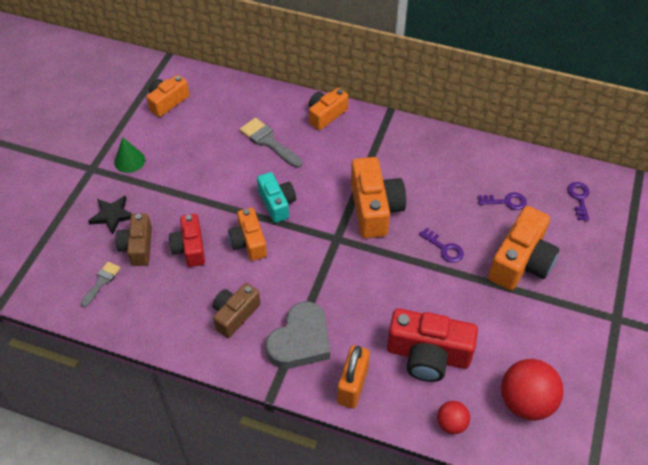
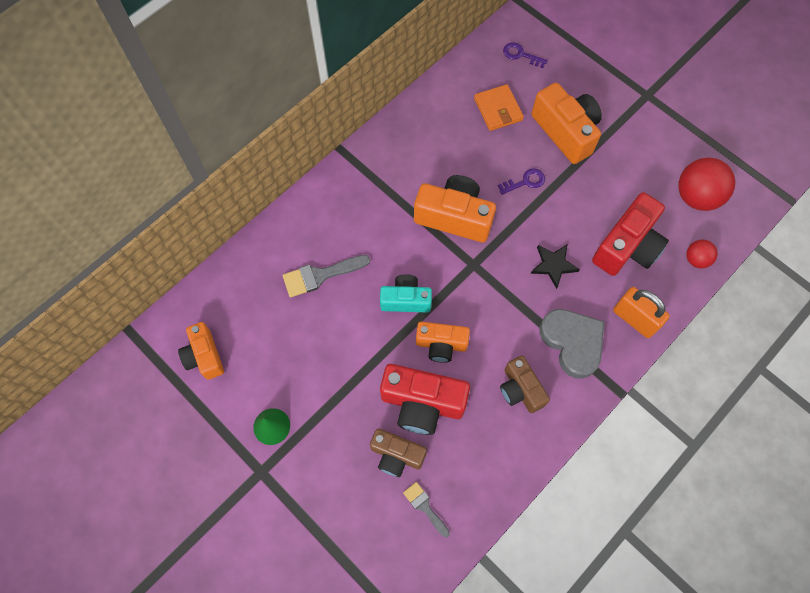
camera: 65 degrees left, 15 degrees up
black star [88,195,132,234] -> black star moved to [531,245,580,289]
red camera [169,214,205,267] -> red camera [380,364,470,435], size x1.58
orange camera [309,88,348,130] -> none
purple key [478,192,527,210] -> orange wallet [474,84,524,131]

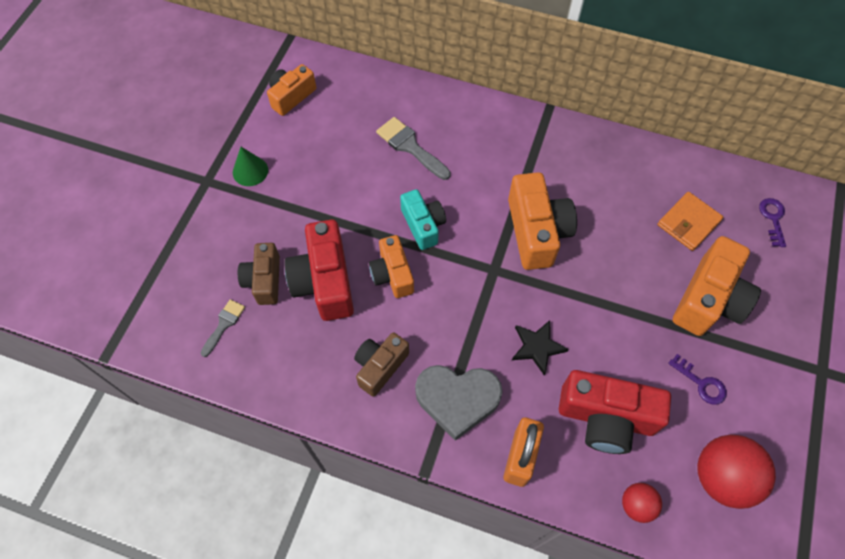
camera: 65 degrees right, 5 degrees down
purple key [498,168,545,195] -> purple key moved to [668,354,727,405]
grey heart [539,309,604,379] -> grey heart turned 60 degrees clockwise [415,365,503,441]

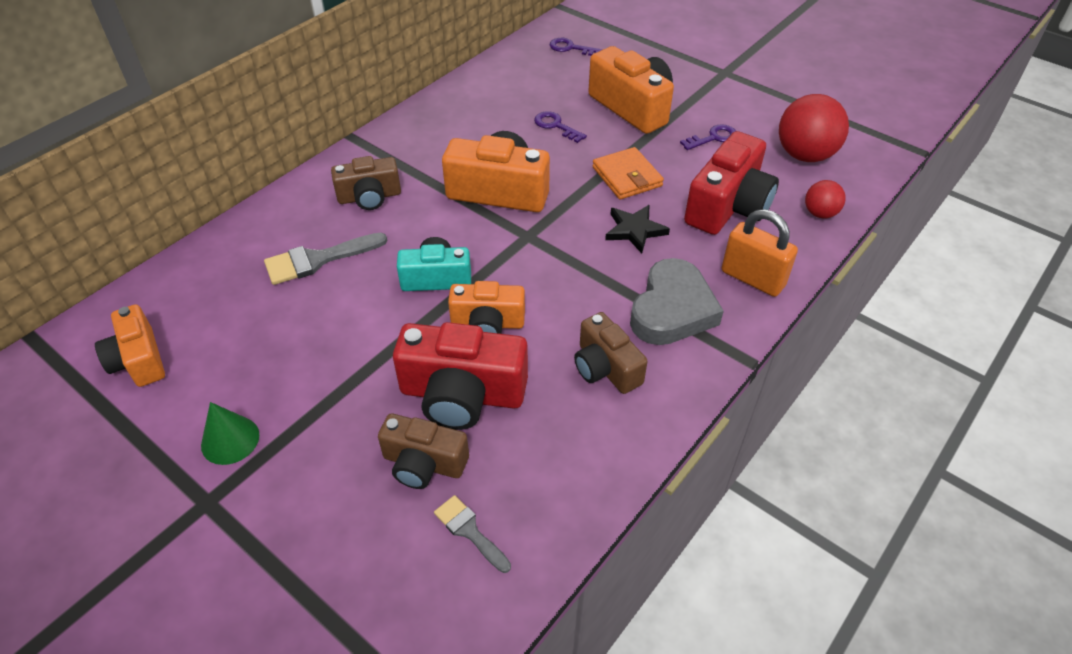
camera: 70 degrees left, 15 degrees down
orange wallet [657,192,723,251] -> orange wallet moved to [593,147,664,199]
none -> brown camera [331,156,401,210]
none -> purple key [534,111,587,143]

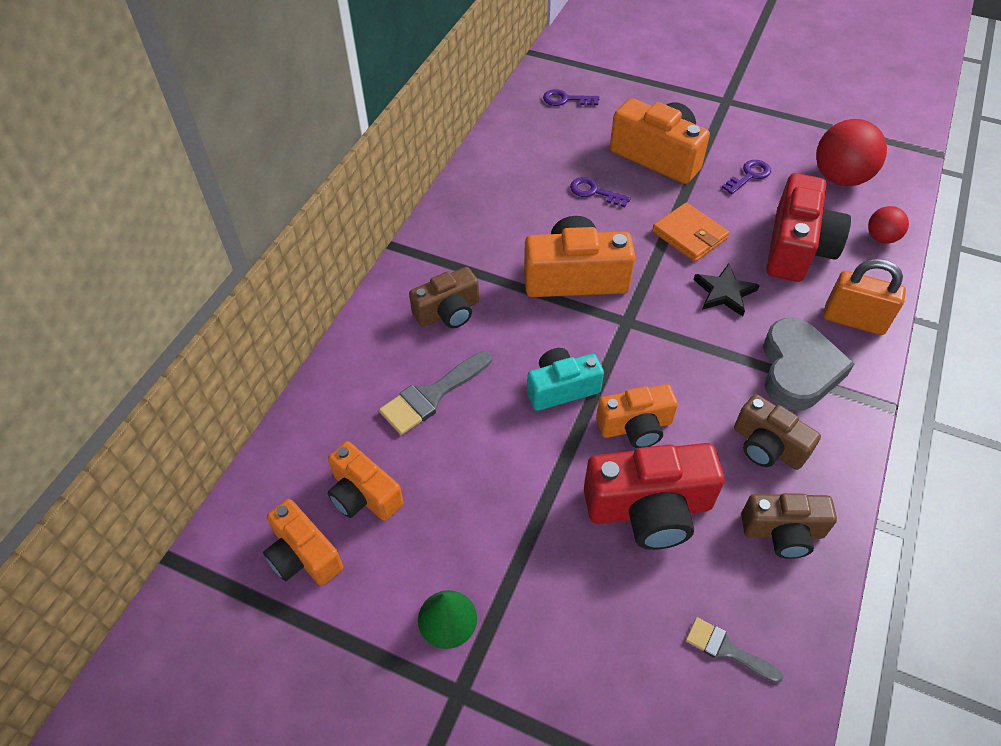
camera: 15 degrees left, 5 degrees up
brown camera [378,414,469,489] -> brown camera moved to [741,493,837,559]
none -> orange camera [327,441,404,521]

